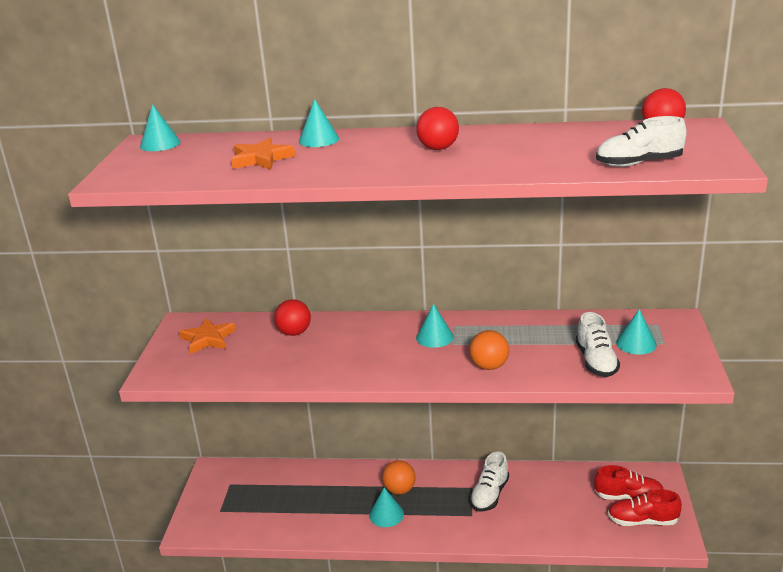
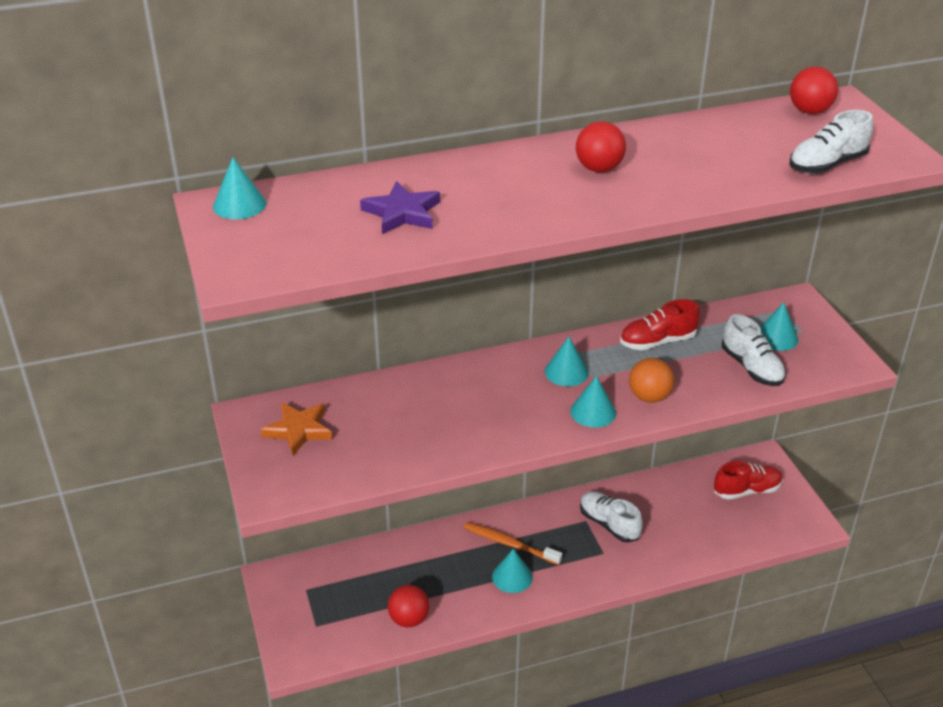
camera: 25 degrees left, 10 degrees up
orange star [231,138,295,170] -> purple star [360,181,440,234]
red ball [274,299,311,336] -> red ball moved to [388,585,429,628]
turquoise cone [299,99,339,147] -> turquoise cone moved to [570,376,616,428]
orange ball [382,460,416,494] -> orange toothbrush [464,522,562,565]
white shoe [470,452,509,512] -> white shoe turned 135 degrees clockwise [580,491,643,543]
red shoe [608,489,682,526] -> red shoe moved to [620,299,700,350]

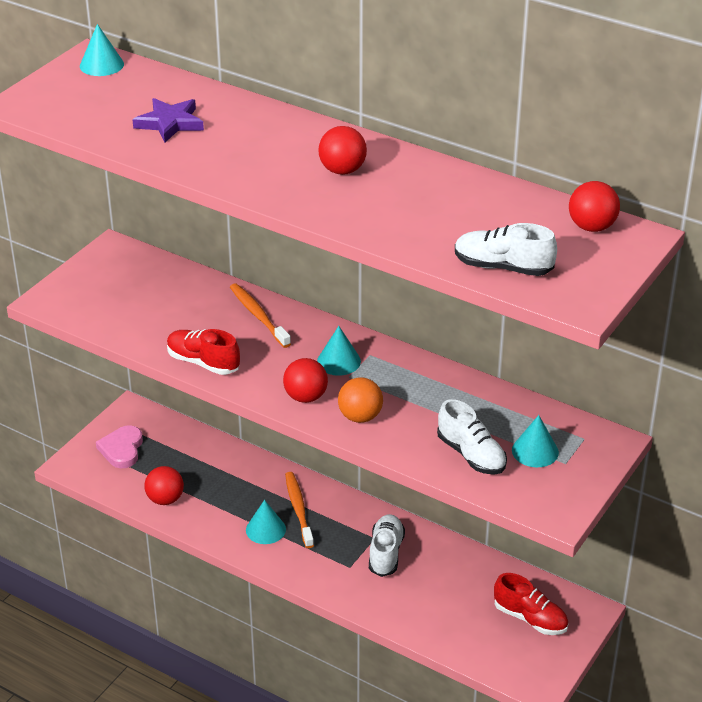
camera: 50 degrees right, 0 degrees up
orange star [261,402,332,456] -> none
turquoise cone [570,376,616,428] -> red ball [283,358,328,403]
red shoe [620,299,700,350] -> red shoe moved to [167,329,240,375]
white shoe [722,314,786,386] -> white shoe turned 60 degrees counterclockwise [437,399,507,475]
none -> pink heart [96,425,143,468]
none -> orange toothbrush [230,283,291,348]

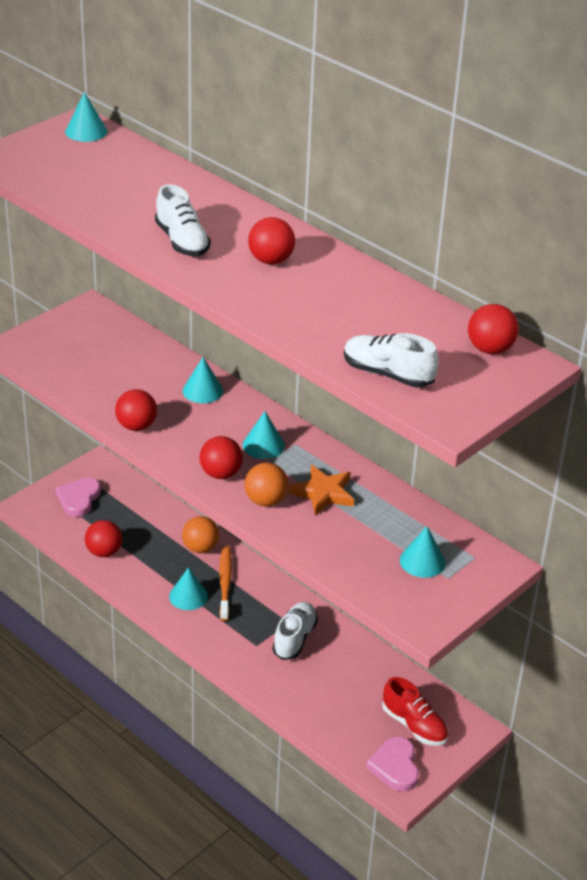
camera: 10 degrees right, 0 degrees up
purple star [132,98,204,143] -> none
red shoe [167,329,240,375] -> red ball [115,389,157,431]
orange toothbrush [230,283,291,348] -> turquoise cone [183,357,223,403]
white shoe [437,399,507,475] -> white shoe moved to [155,184,211,256]
none -> orange ball [182,516,219,553]
none -> orange star [289,465,354,515]
none -> pink heart [366,737,419,792]

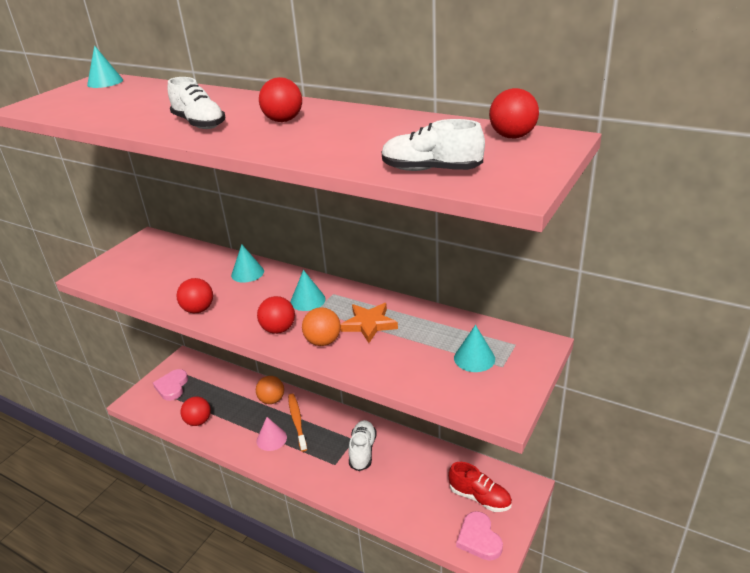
camera: 10 degrees left, 5 degrees down
turquoise cone [169,567,208,610] -> pink cone [257,417,287,451]

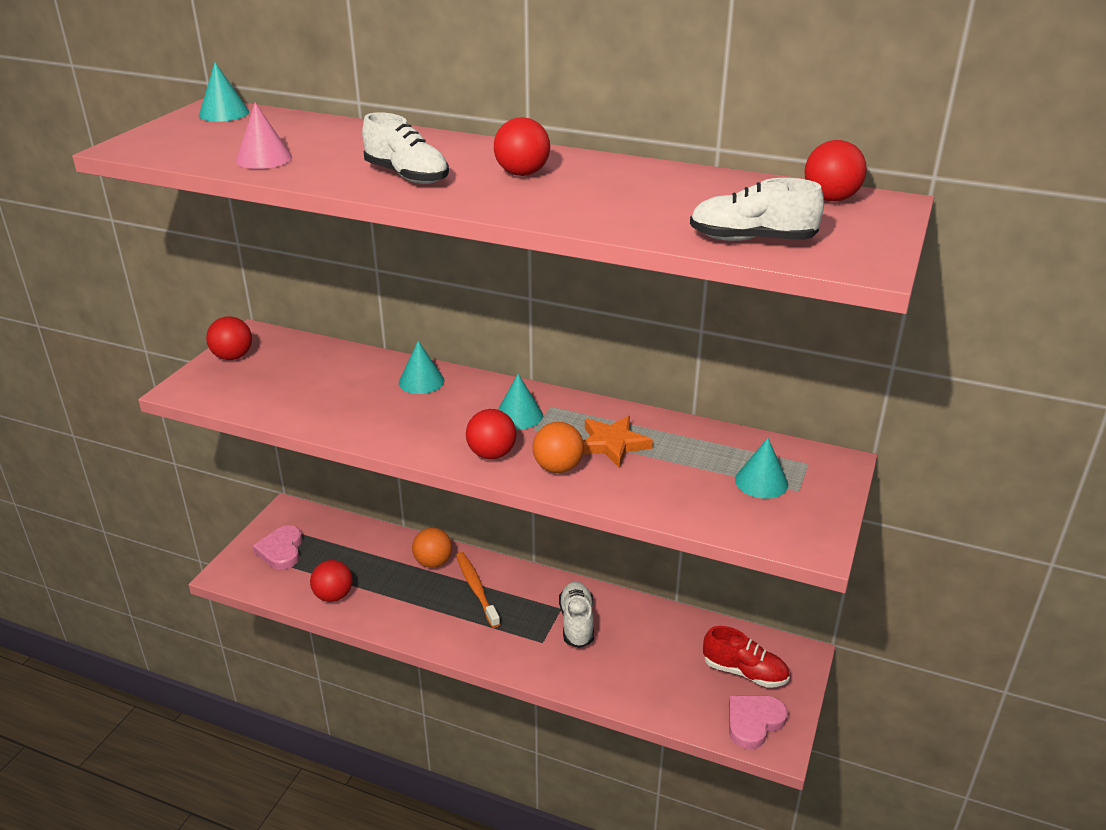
camera: 10 degrees left, 0 degrees up
red ball [177,278,213,313] -> red ball moved to [206,316,252,360]
pink cone [257,417,287,451] -> pink cone moved to [236,103,292,169]
pink heart [456,511,503,561] -> pink heart turned 75 degrees clockwise [729,696,788,749]

